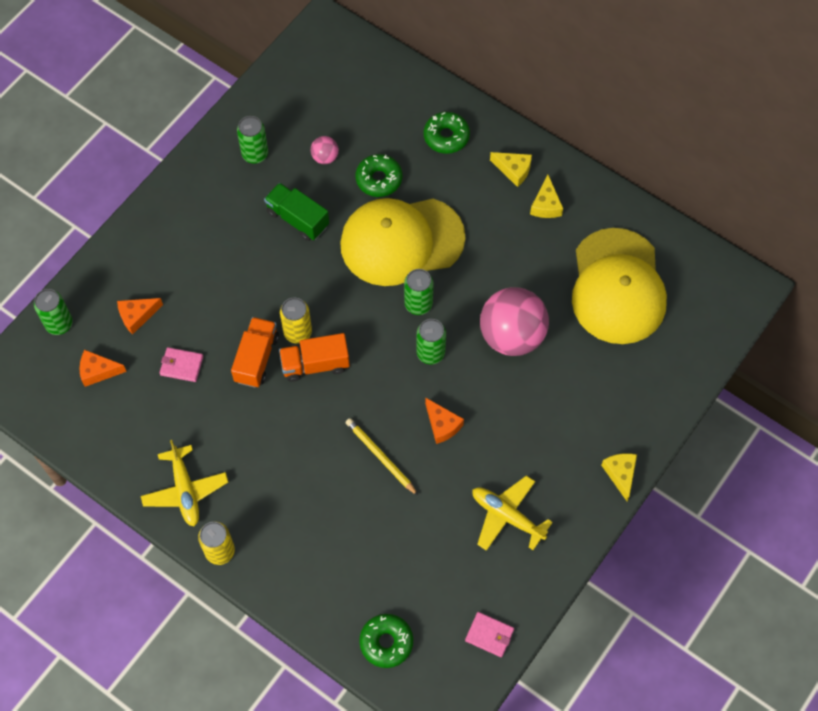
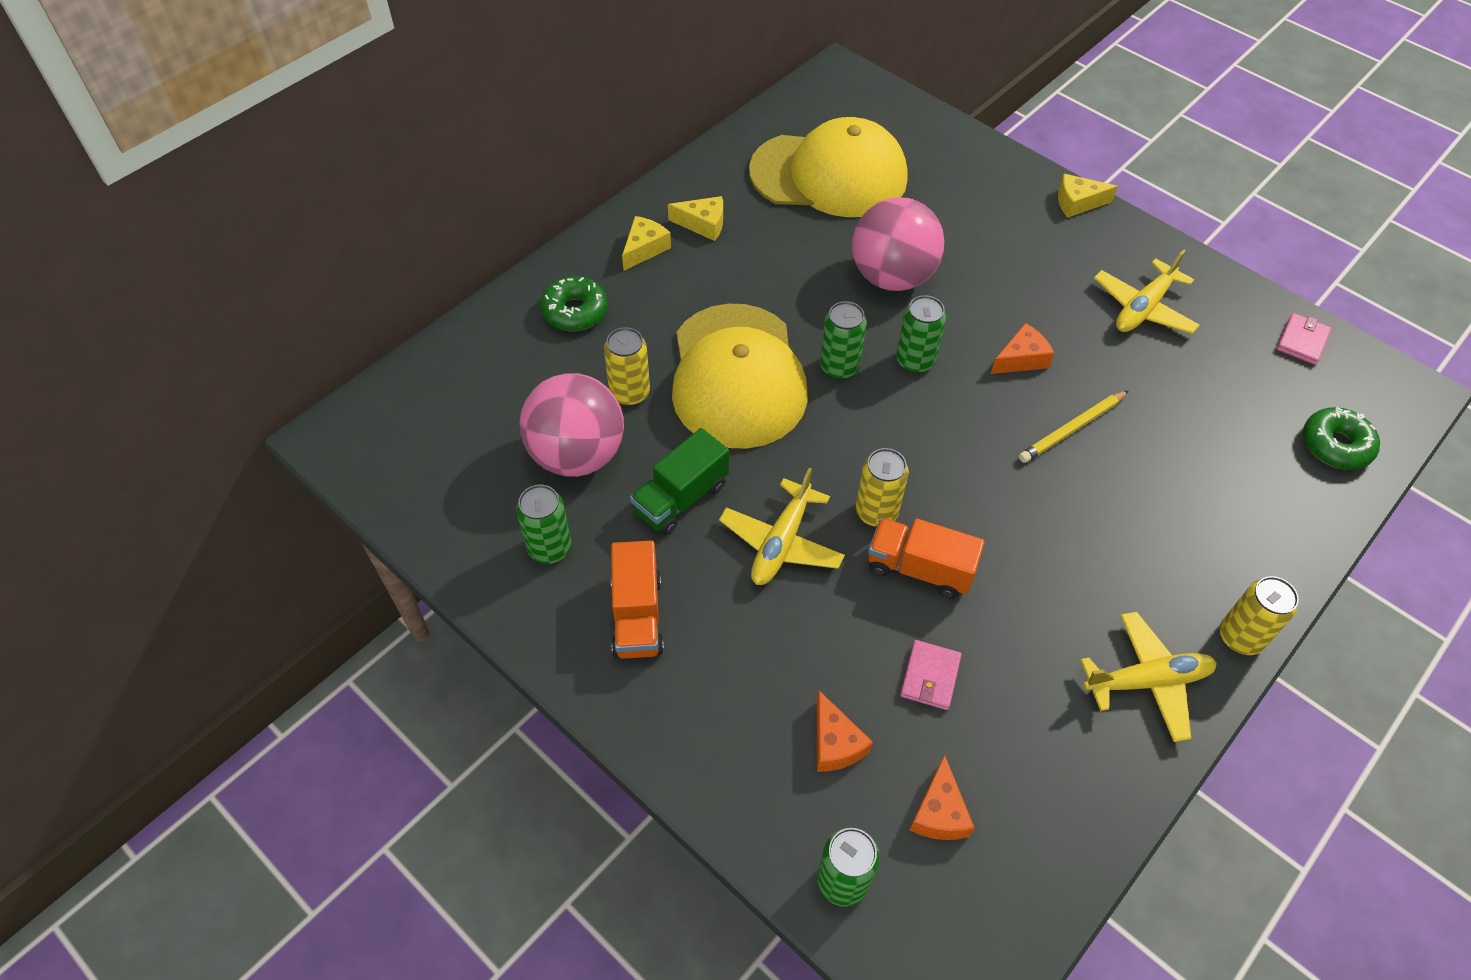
camera: 85 degrees left, 10 degrees down
orange truck [279,333,350,382] -> orange truck moved to [611,540,664,659]
pink ball [311,136,339,164] -> pink ball [519,373,624,477], size x2.29
green donut [356,154,402,197] -> yellow can [604,327,650,406]
none -> yellow plane [719,468,845,585]

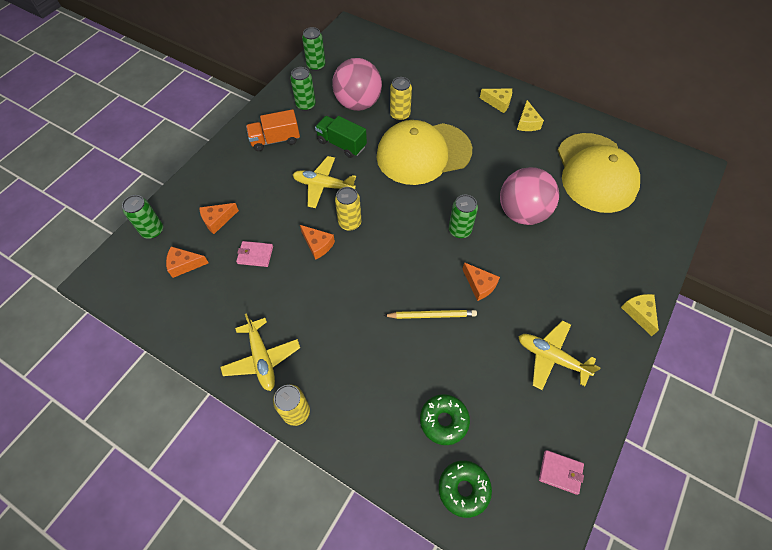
camera: 80 degrees right, 5 degrees up
green donut [540,276,608,331] -> green donut moved to [420,394,470,445]
green can [820,301,867,379] -> green can moved to [302,27,326,71]
orange truck [868,518,985,599] -> orange cheese [300,225,335,260]
yellow pencil [1019,390,1129,463] -> yellow pencil turned 135 degrees clockwise [383,310,477,319]

